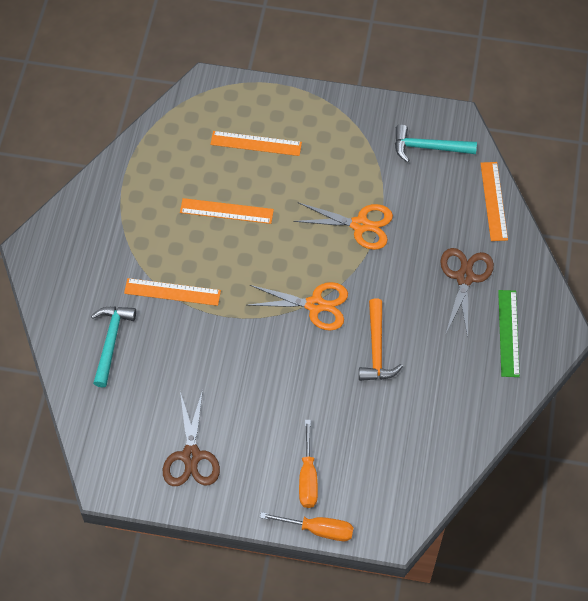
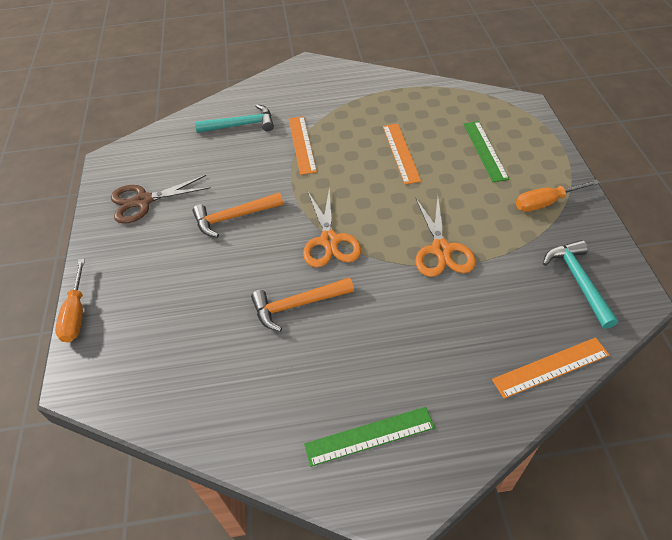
camera: 75 degrees right, 10 degrees down
orange ruler [210,131,302,156] -> green ruler [464,121,509,182]
orange screwdriver [299,420,318,508] -> orange screwdriver moved to [516,179,600,212]
brown scissors [440,248,494,337] -> none
none -> orange hammer [193,192,283,237]

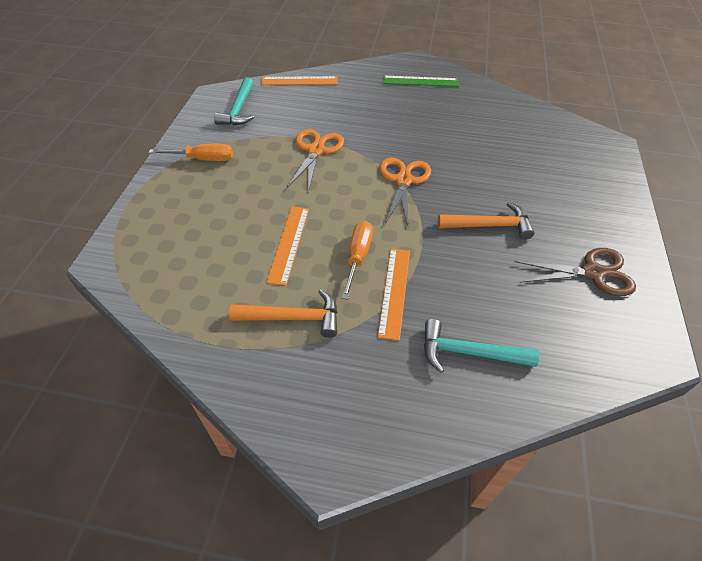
camera: 165 degrees left, 0 degrees up
orange screwdriver [55,259,85,343] -> orange screwdriver moved to [341,221,373,300]
orange hammer [251,277,354,332] -> orange hammer moved to [229,289,337,338]
green ruler [464,121,509,182] -> none

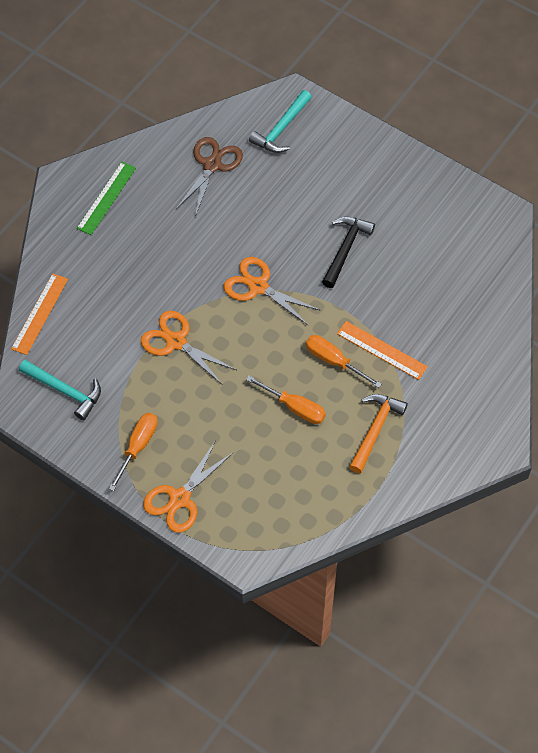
camera: 65 degrees left, 10 degrees up
orange ruler [266,206,309,286] -> orange screwdriver [246,375,326,424]
turquoise hammer [424,319,539,373] -> turquoise hammer moved to [249,90,312,153]
orange hammer [438,202,535,239] -> black hammer [322,216,375,288]
brown scissors [515,248,636,296] -> brown scissors moved to [176,137,243,217]
none -> orange scissors [143,440,234,533]

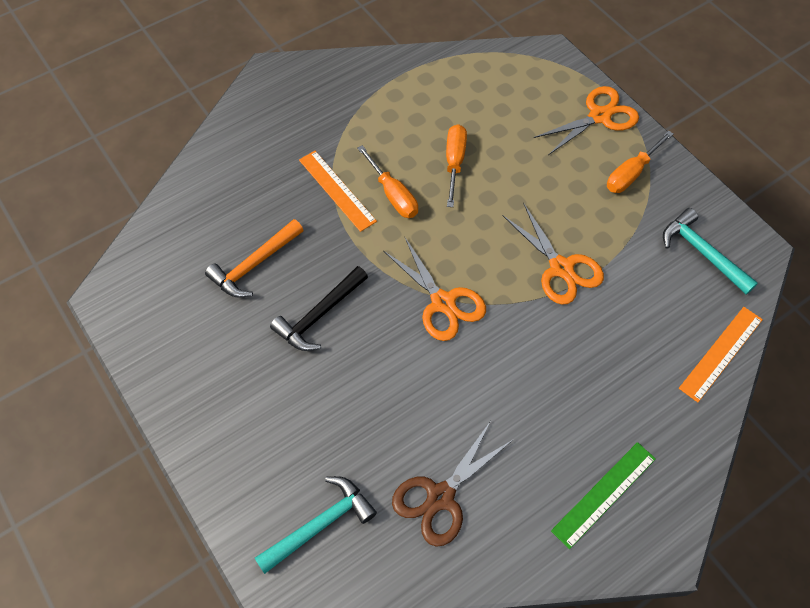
camera: 160 degrees left, 0 degrees up
orange screwdriver [246,375,326,424] -> orange screwdriver turned 45 degrees clockwise [446,124,467,207]
orange hammer [349,394,408,473] -> orange hammer moved to [205,219,303,298]

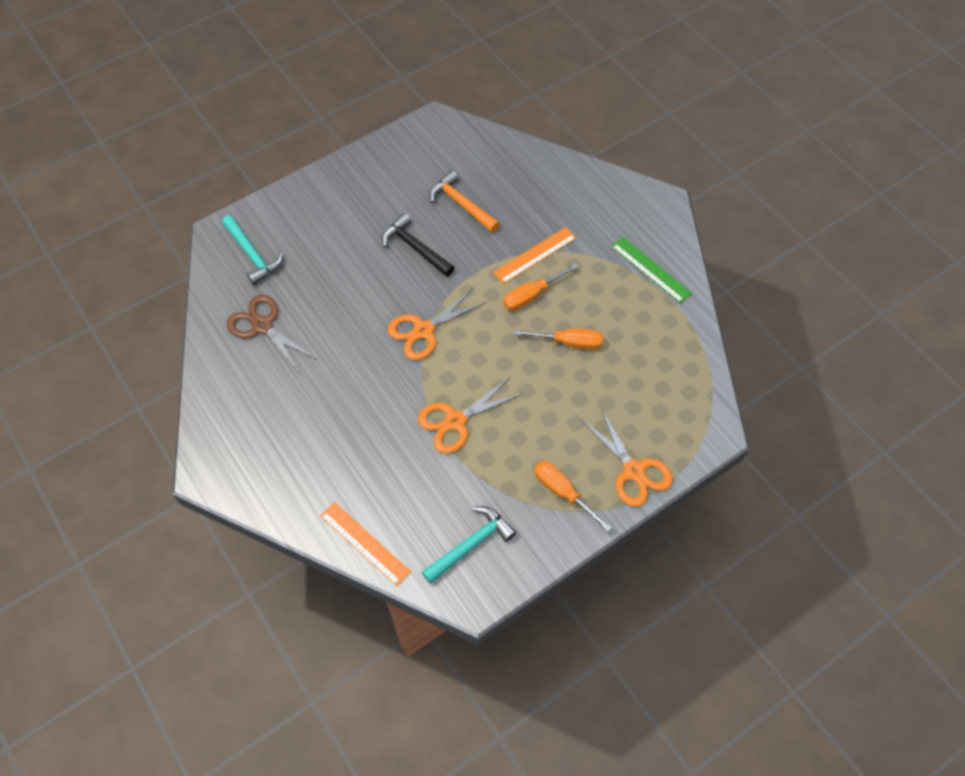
camera: 90 degrees right, 0 degrees up
green ruler [551,442,656,549] -> green ruler moved to [611,237,692,303]

